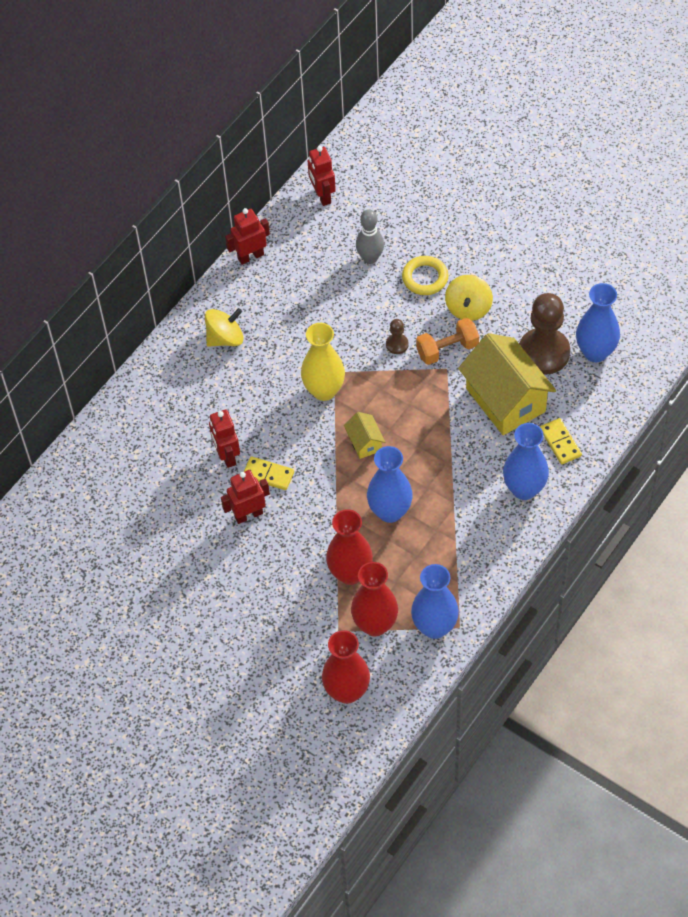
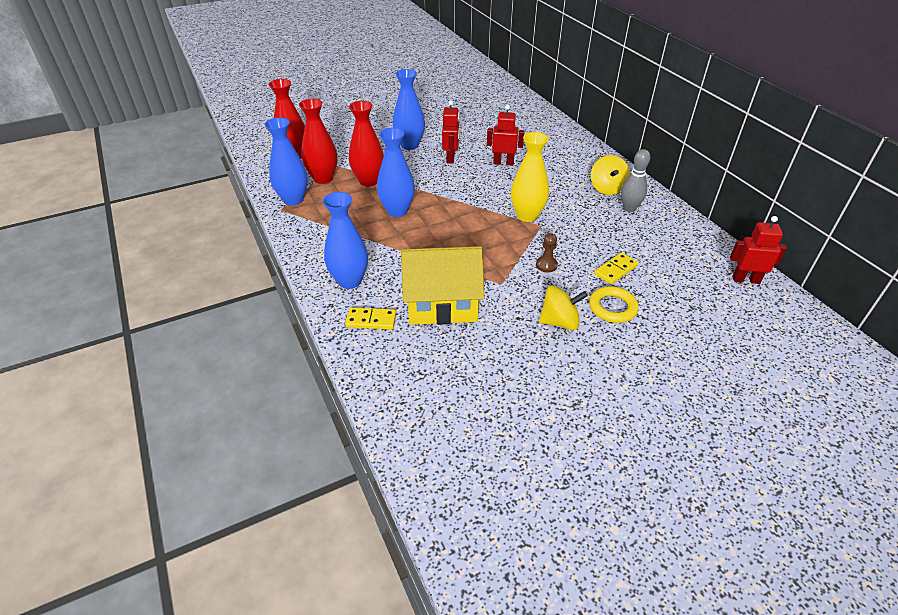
camera: 115 degrees right, 15 degrees down
red robot [225,208,270,265] -> none
yellow domino [244,456,294,490] -> yellow domino moved to [594,253,638,284]
yellow house [344,412,385,459] -> none
grey bowling pin [356,209,384,264] -> grey bowling pin moved to [621,149,650,212]
orange dumbbell [416,318,479,365] -> none
yellow spinning top [445,275,493,321] -> yellow spinning top turned 135 degrees clockwise [539,286,588,330]
brown pawn [519,293,570,375] -> none
blue vase [576,283,620,362] -> blue vase moved to [392,69,425,150]

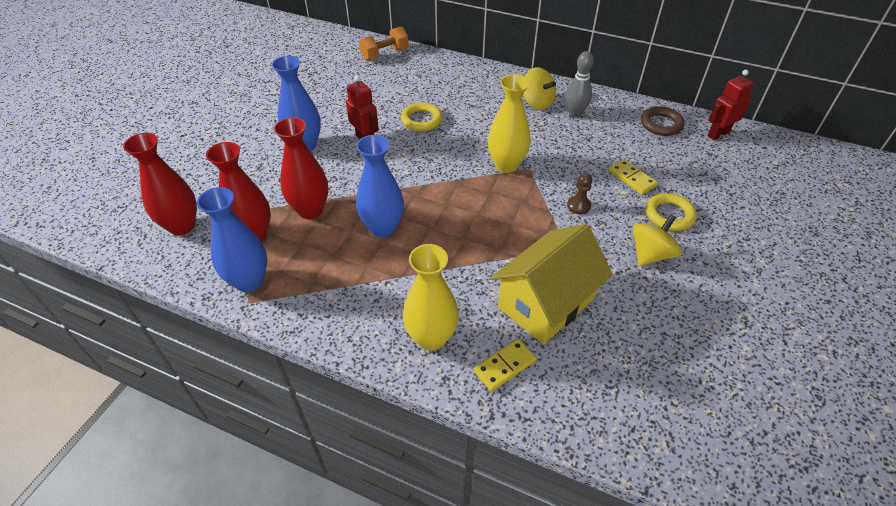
camera: 40 degrees left, 5 degrees up
blue vase [323,192,368,289] -> yellow vase [403,244,459,351]
red robot [487,105,524,165] -> yellow ring [401,102,443,131]
yellow domino [594,253,638,284] -> yellow domino turned 45 degrees counterclockwise [609,159,658,195]
none -> orange dumbbell [359,26,409,60]
none -> brown ring [641,106,684,136]

